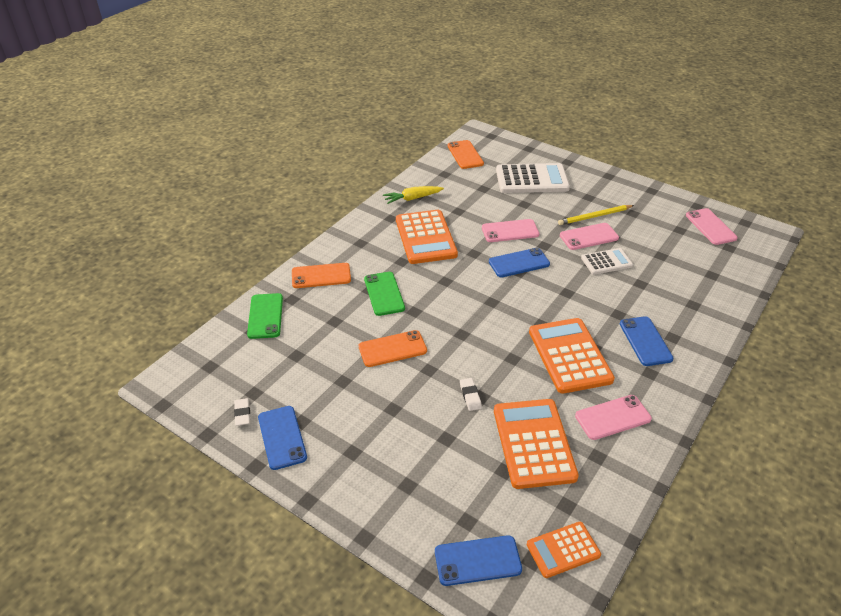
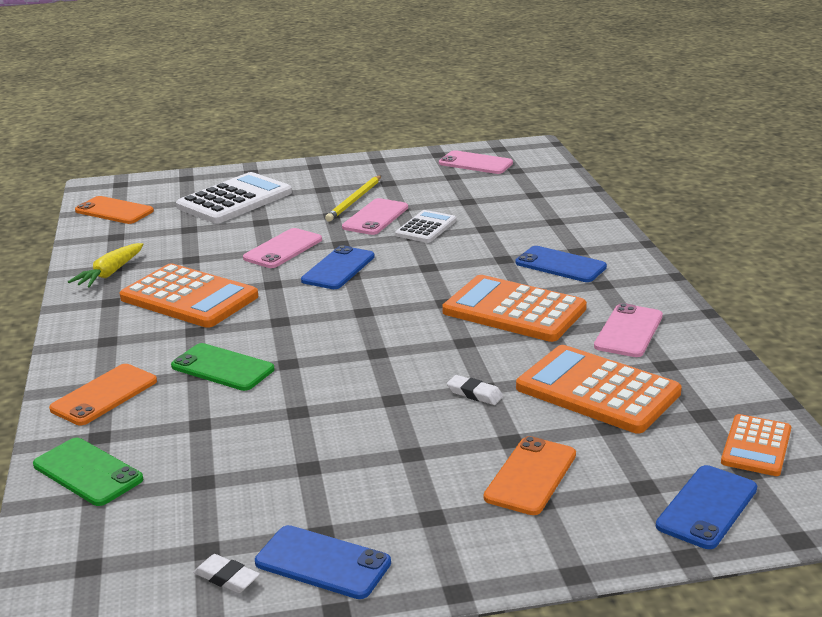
camera: 45 degrees left, 15 degrees down
orange phone [359,330,427,367] -> orange phone moved to [484,436,576,515]

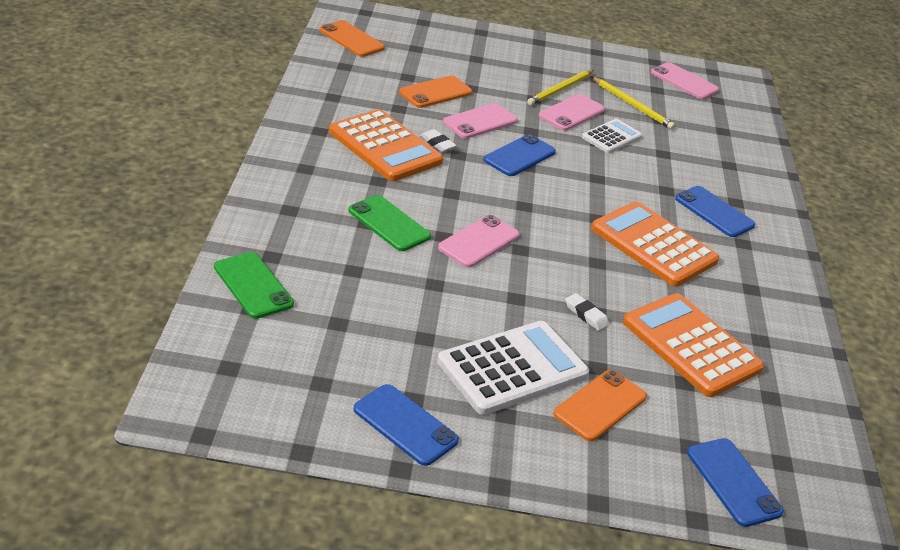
camera: 10 degrees right, 10 degrees up
orange phone [49,364,157,425] -> orange phone moved to [399,76,472,108]
yellow carrot [68,243,143,287] -> none
white calculator [176,172,292,224] -> white calculator moved to [437,321,589,415]
white eraser [193,554,260,593] -> white eraser moved to [420,129,457,152]
pink phone [594,303,663,357] -> pink phone moved to [438,215,520,268]
blue phone [656,465,757,549] -> blue phone turned 75 degrees counterclockwise [687,438,784,527]
orange calculator [721,414,791,476] -> none
none -> yellow pencil [592,77,675,130]

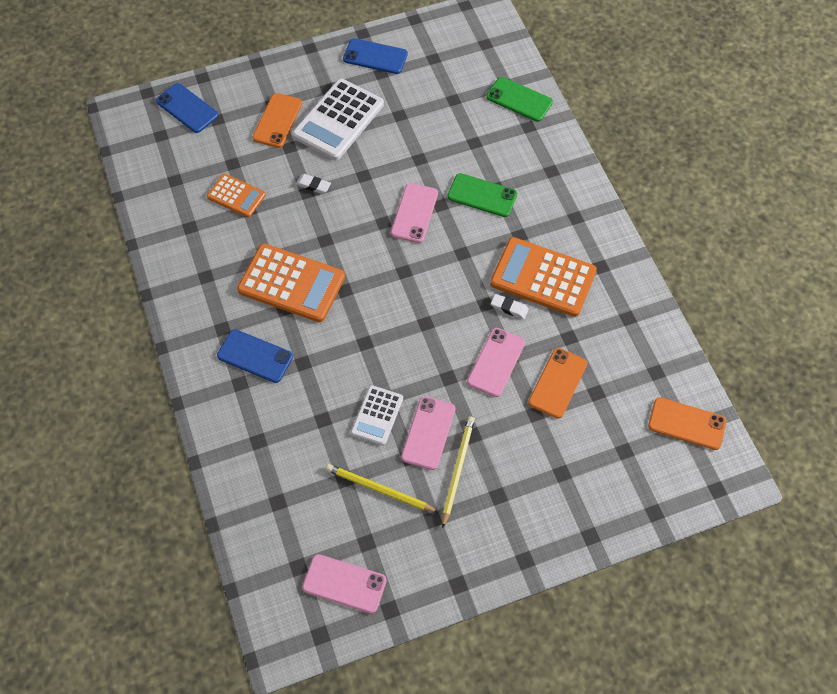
camera: 160 degrees right, 25 degrees up
blue phone [483,134,556,176] -> none
orange calculator [623,293,764,397] -> orange calculator [207,174,266,217], size x0.57

